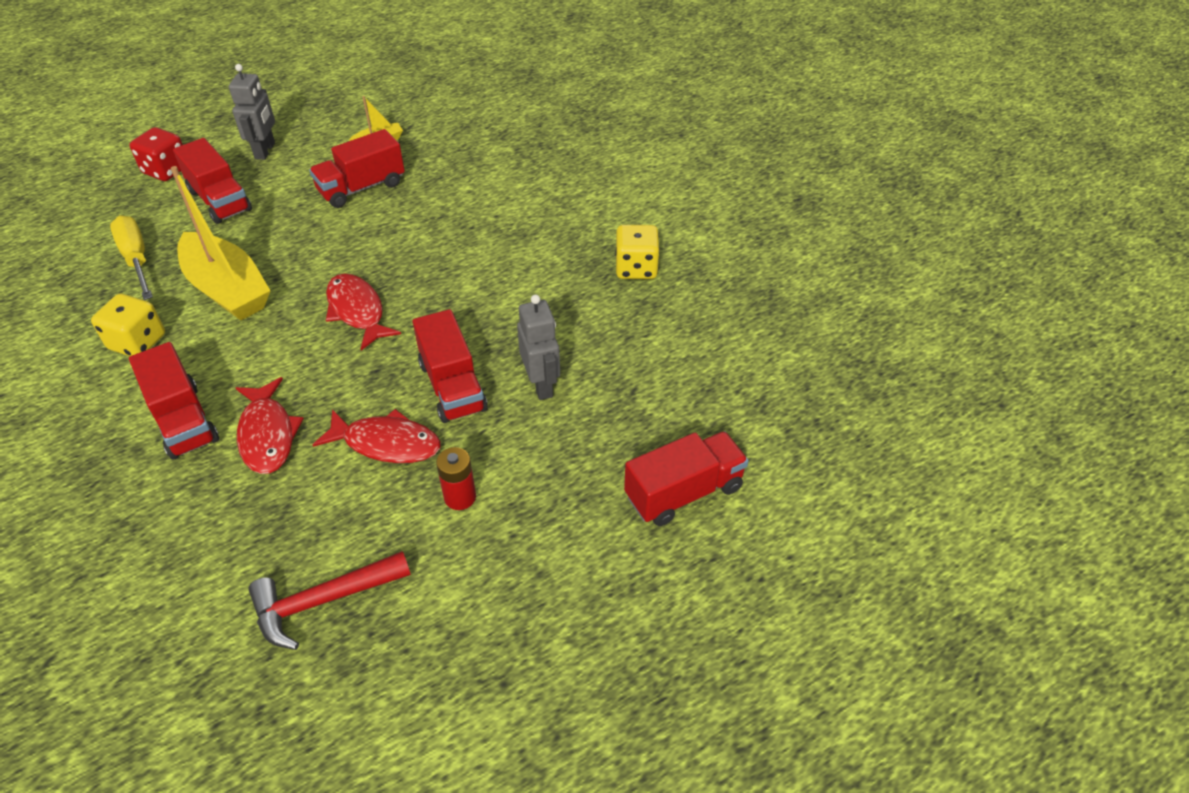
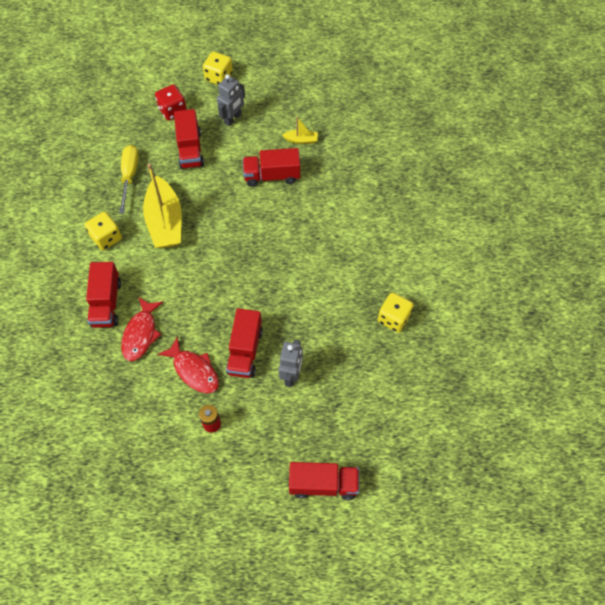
camera: 30 degrees right, 15 degrees up
red hammer [248,551,411,650] -> none
red fish [326,274,401,350] -> none
none -> yellow dice [203,52,233,85]

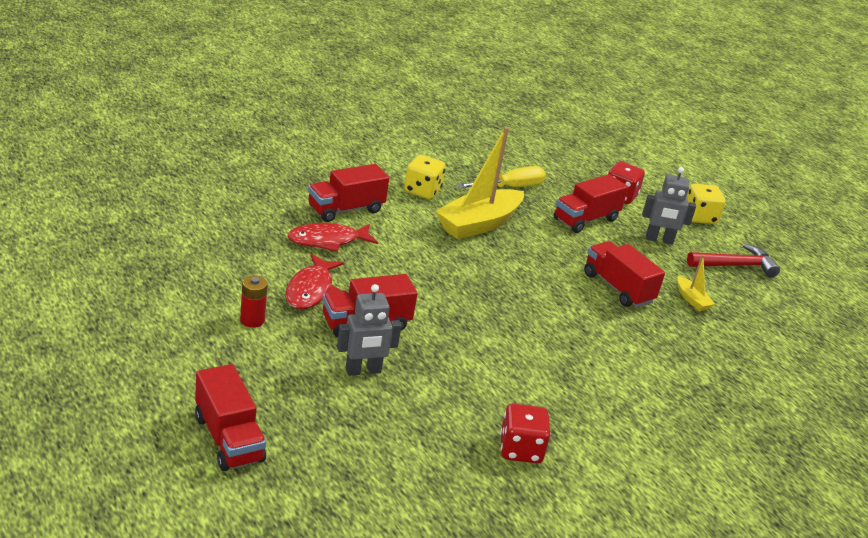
camera: 55 degrees right, 30 degrees down
yellow dice [378,292,414,333] -> red dice [500,404,551,463]
none -> red hammer [687,244,780,278]

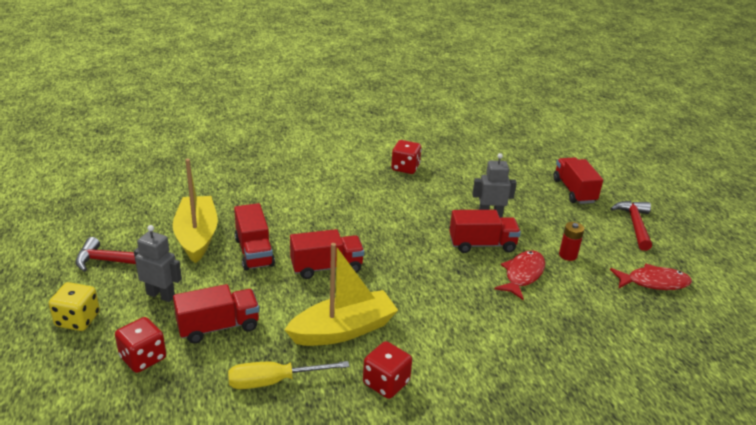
camera: 160 degrees left, 0 degrees up
red fish [287,223,378,252] -> red fish moved to [610,263,692,290]
red truck [308,164,389,222] -> red truck moved to [290,229,364,279]
yellow dice [404,155,446,199] -> red dice [363,341,412,399]
yellow boat [677,255,715,311] -> yellow boat [173,159,218,263], size x2.21
none -> red hammer [610,201,652,251]

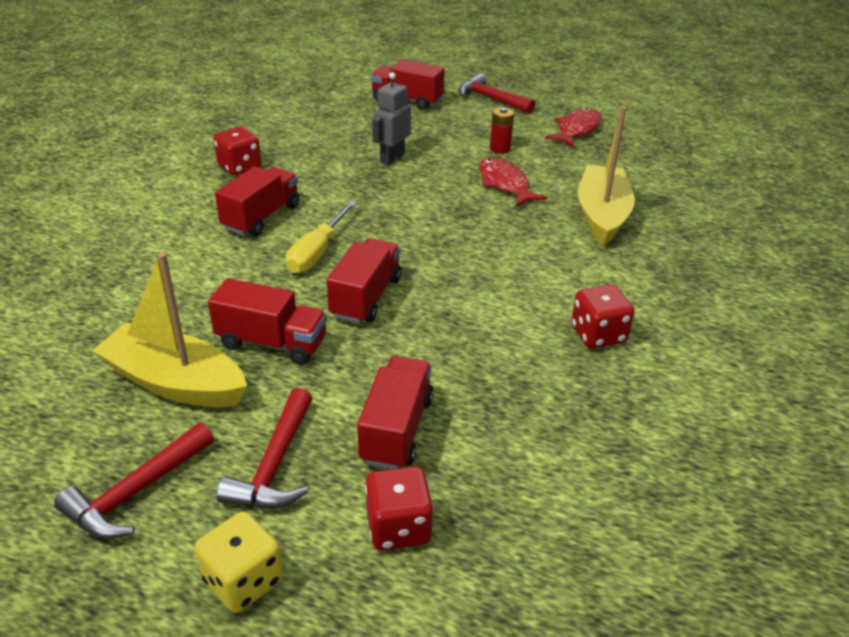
camera: 55 degrees left, 5 degrees up
grey robot [134,225,182,302] -> red hammer [216,388,313,508]
yellow screwdriver [228,361,349,389] -> yellow screwdriver moved to [286,200,357,273]
yellow boat [284,243,398,346] -> yellow boat moved to [578,106,635,246]
red truck [450,210,521,253] -> red truck moved to [215,166,299,236]

